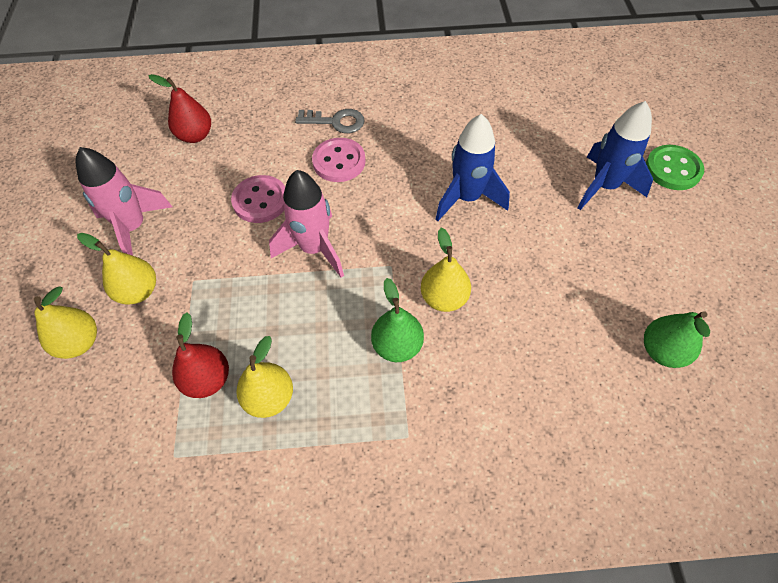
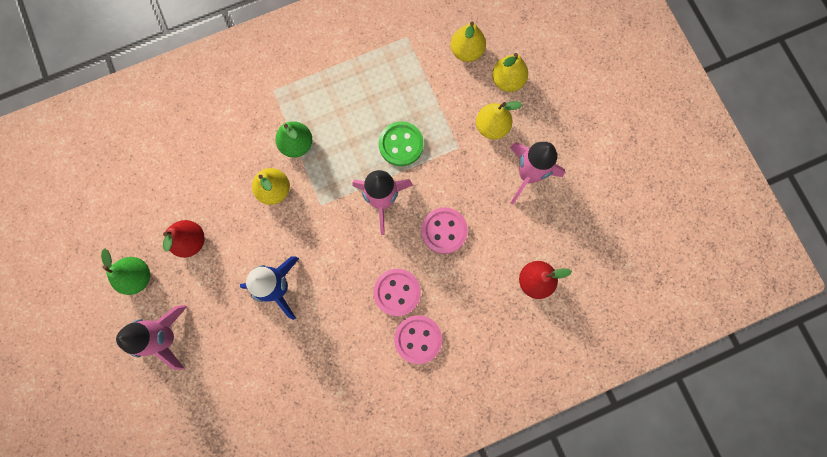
camera: 160 degrees right, 20 degrees up
red pear [172,312,229,398] -> red pear moved to [163,220,205,258]
yellow pear [236,336,293,418] -> yellow pear moved to [451,21,486,62]
grey key [295,109,365,133] -> pink button [394,315,442,364]
blue rocket [578,101,653,210] -> pink rocket [116,305,187,370]
green pear [644,311,710,368] -> green pear moved to [101,248,150,295]
green button [646,145,704,190] -> green button moved to [379,121,424,166]

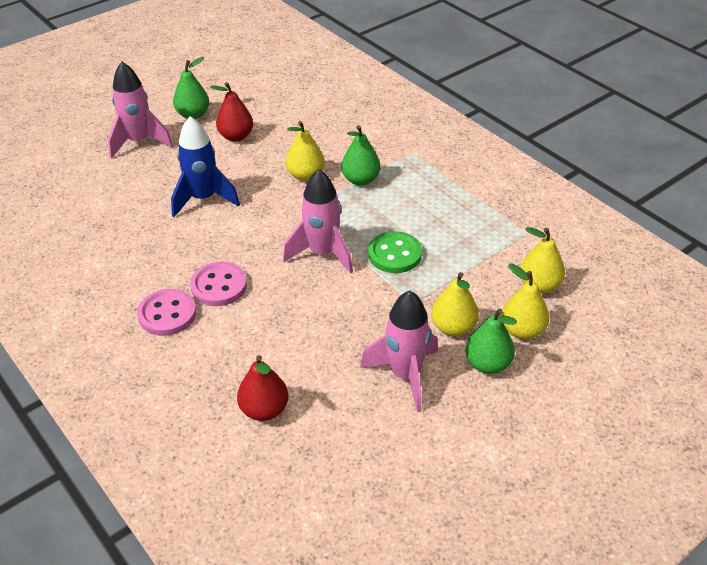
camera: 75 degrees right, 35 degrees down
pink button [421,207,468,254] -> none
none -> green pear [465,309,517,374]

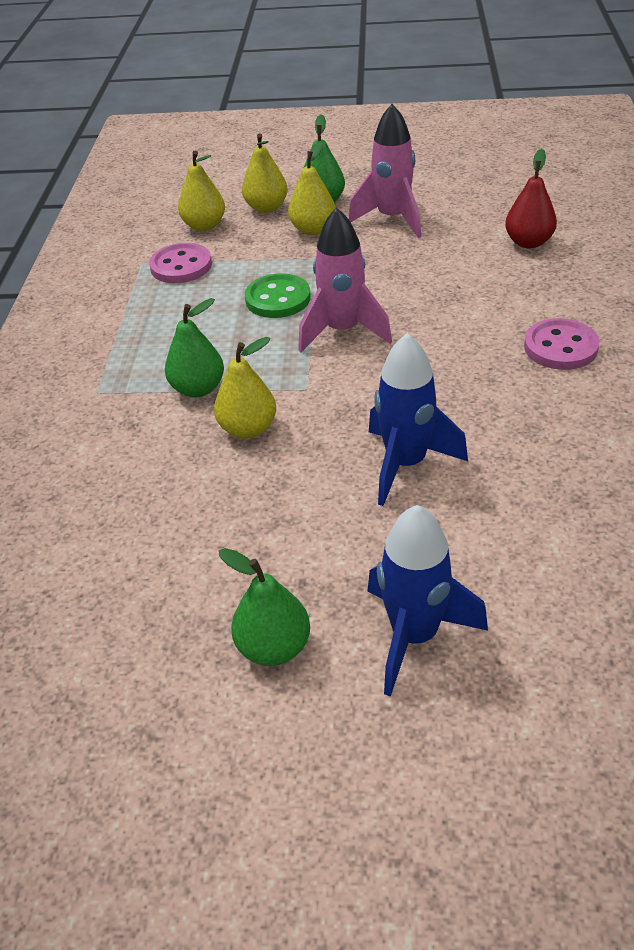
camera: 135 degrees left, 0 degrees up
pink rocket [108,62,173,159] -> blue rocket [368,505,488,697]
pink button [190,262,247,306] -> pink button moved to [149,243,212,283]
red pear [210,82,253,142] -> none

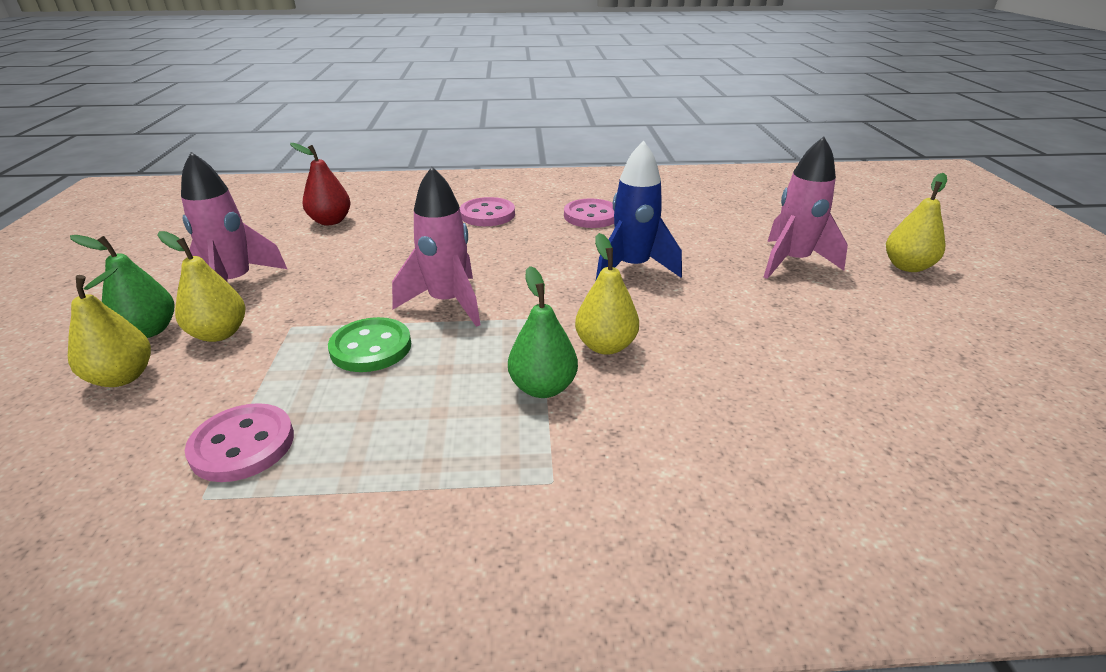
camera: 100 degrees left, 10 degrees down
yellow pear [178,151,225,231] -> yellow pear moved to [886,173,947,272]
green pear [219,548,310,666] -> none
blue rocket [368,505,488,697] -> pink rocket [764,136,848,279]
none -> pink button [564,199,614,228]

